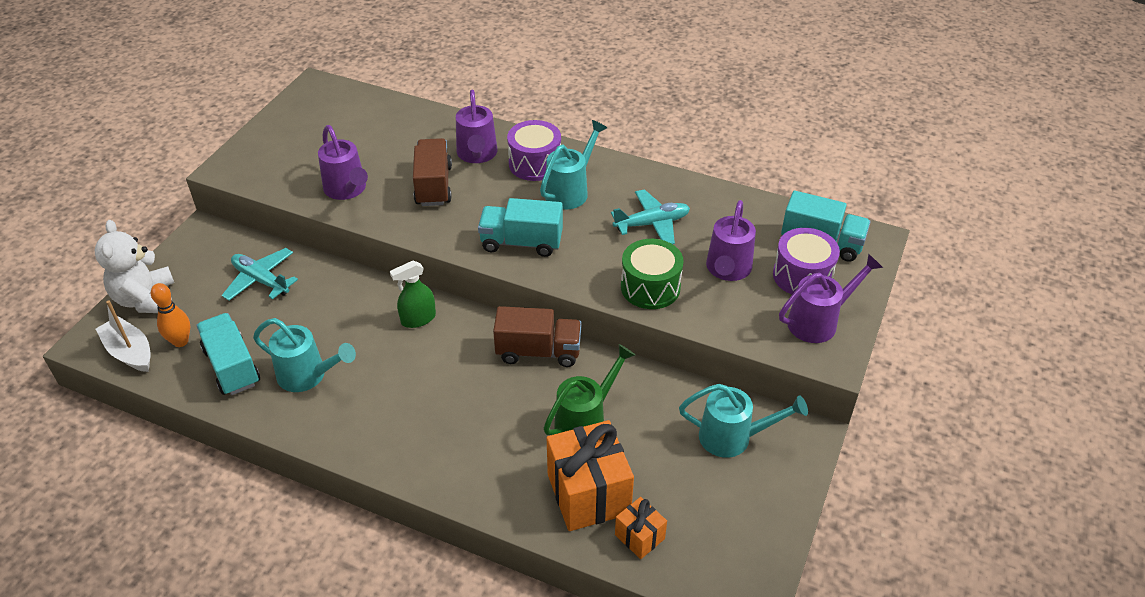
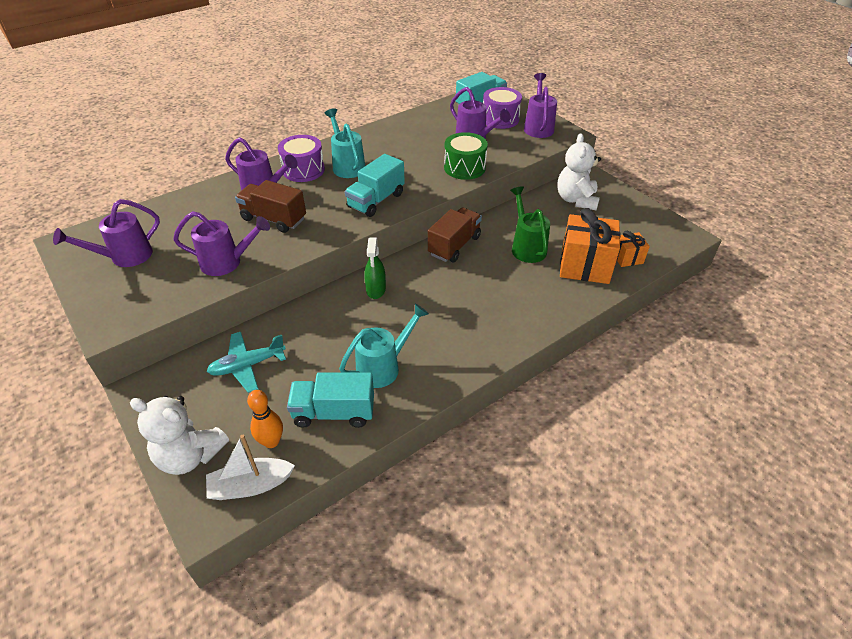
camera: 60 degrees left, 0 degrees up
turquoise plane [611,189,690,244] -> none
turquoise watering can [679,384,808,458] -> white teddy bear [557,133,601,210]
none -> purple watering can [53,199,160,267]

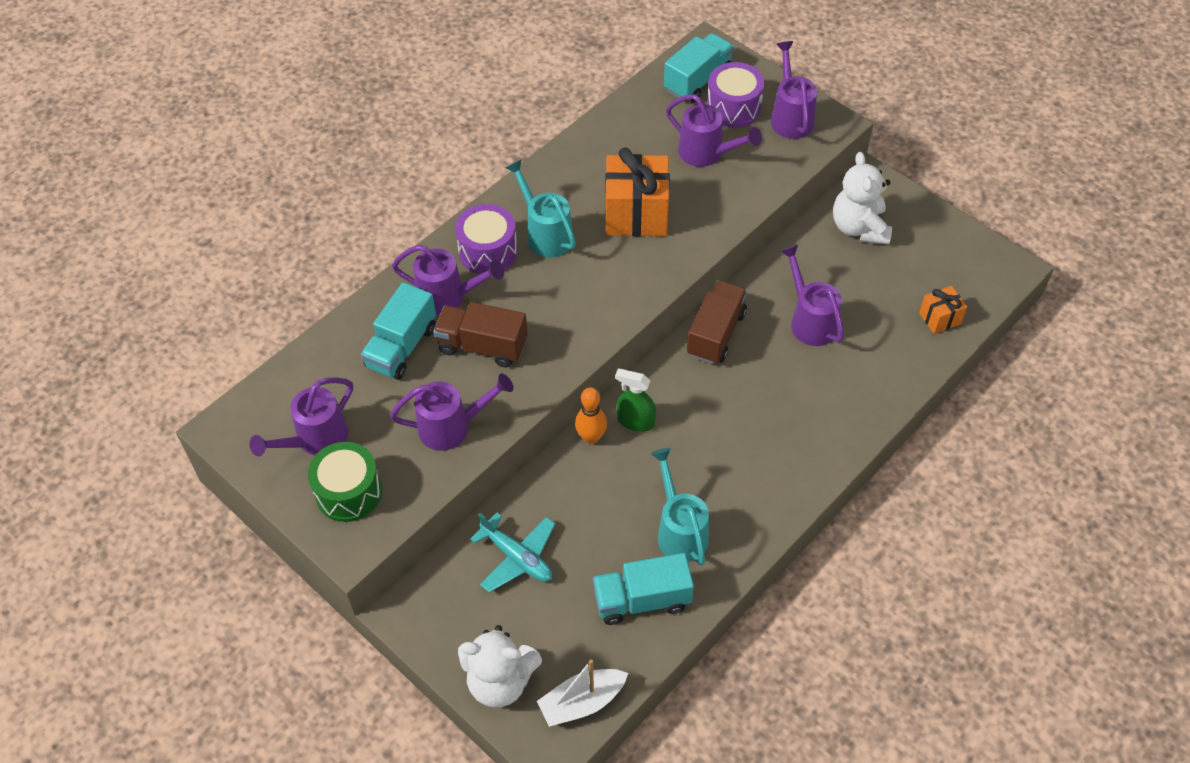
camera: 10 degrees left, 10 degrees up
turquoise plane [206,332,286,393] -> turquoise plane turned 105 degrees counterclockwise [470,513,556,592]
orange bowling pin [247,390,283,448] -> orange bowling pin moved to [575,387,607,444]
turquoise watering can [339,304,429,388] -> turquoise watering can turned 60 degrees counterclockwise [651,448,709,566]
turquoise truck [345,154,405,217] -> turquoise truck moved to [361,282,436,380]
green spray bottle [364,237,386,299] -> green spray bottle turned 120 degrees clockwise [615,368,656,432]
green drum [444,132,488,180] -> green drum moved to [308,442,382,522]
green watering can [510,186,550,263] -> purple watering can [780,244,844,346]
orange gift [560,208,621,284] -> orange gift moved to [605,147,670,236]

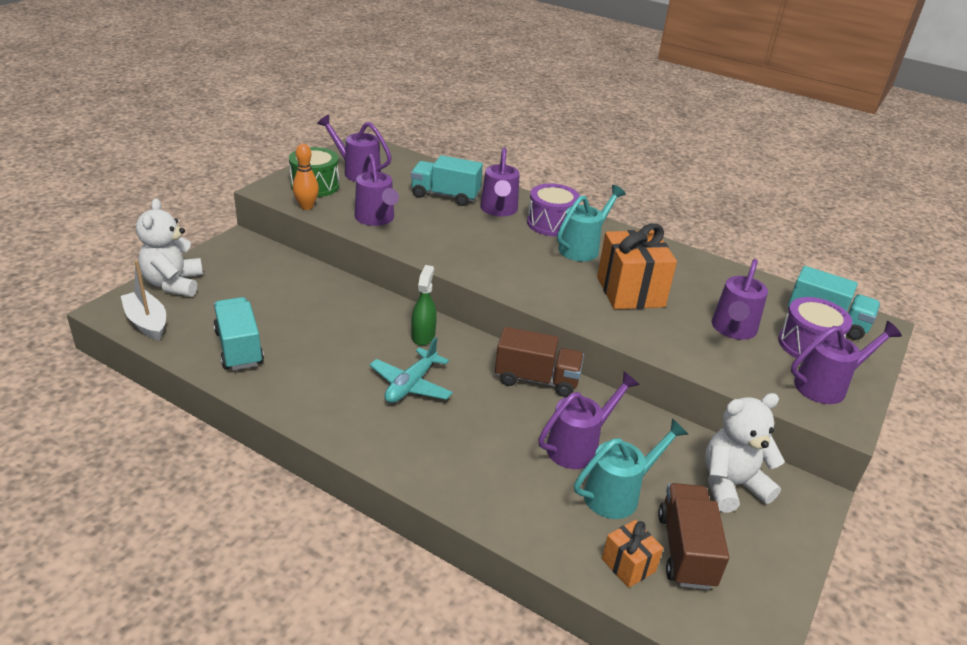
camera: 75 degrees right, 20 degrees down
brown truck [433,302,528,367] -> brown truck moved to [658,483,729,590]
turquoise plane [470,513,556,592] -> turquoise plane moved to [370,337,453,403]
orange bowling pin [575,387,607,444] -> orange bowling pin moved to [293,144,319,210]
turquoise watering can [651,448,709,566] -> turquoise watering can moved to [574,418,688,519]

